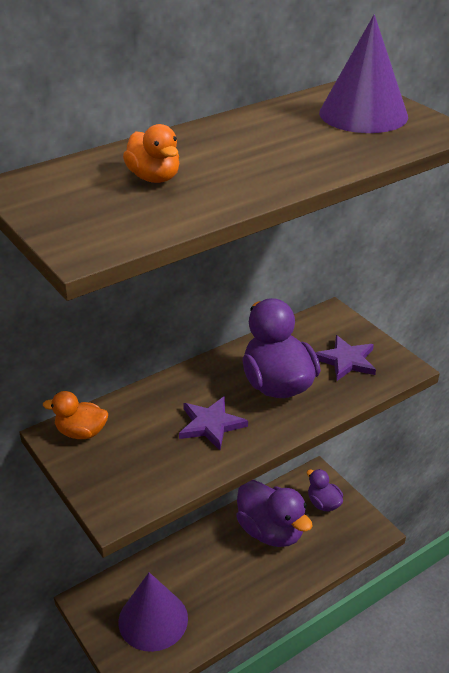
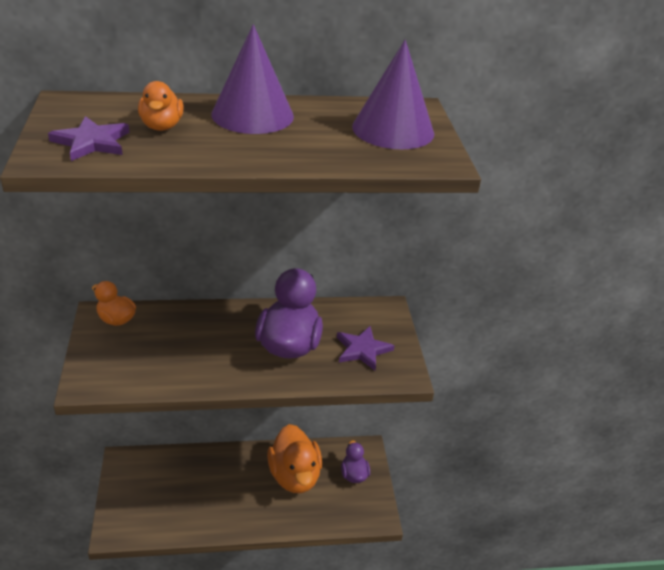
camera: 25 degrees right, 0 degrees up
purple cone [118,572,188,652] -> purple cone moved to [211,24,294,134]
purple star [179,396,248,450] -> purple star moved to [48,116,129,161]
purple duck [236,480,313,547] -> orange duck [267,424,322,493]

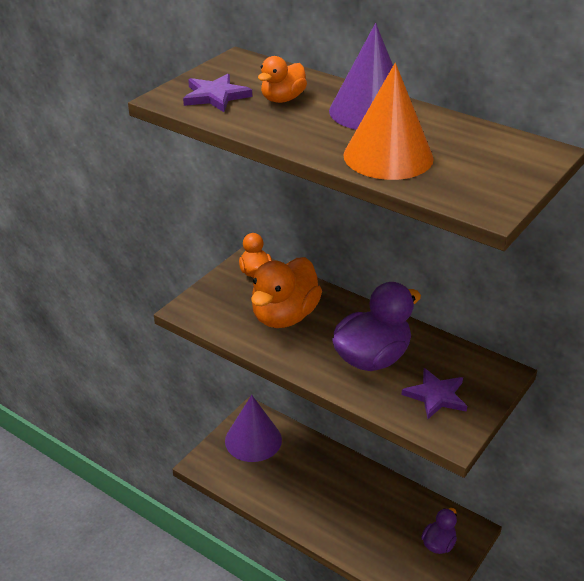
camera: 45 degrees right, 0 degrees up
orange duck [267,424,322,493] -> orange duck moved to [251,257,322,328]
purple cone [352,40,434,150] -> purple cone moved to [225,395,282,462]
none -> orange cone [343,63,434,180]

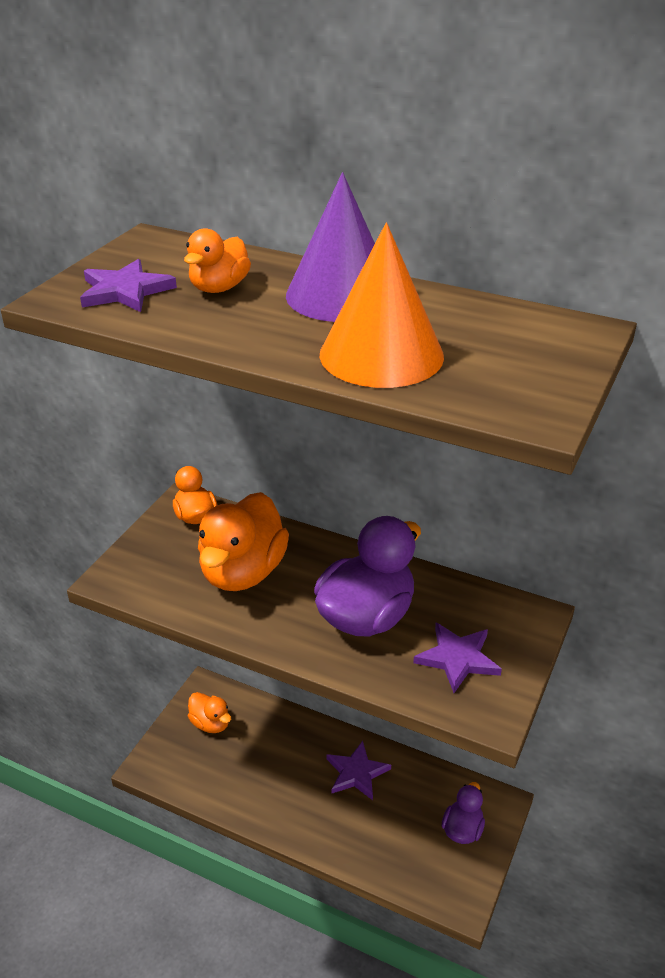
camera: 10 degrees left, 0 degrees up
purple cone [225,395,282,462] -> orange duck [188,692,231,733]
none -> purple star [327,741,391,800]

